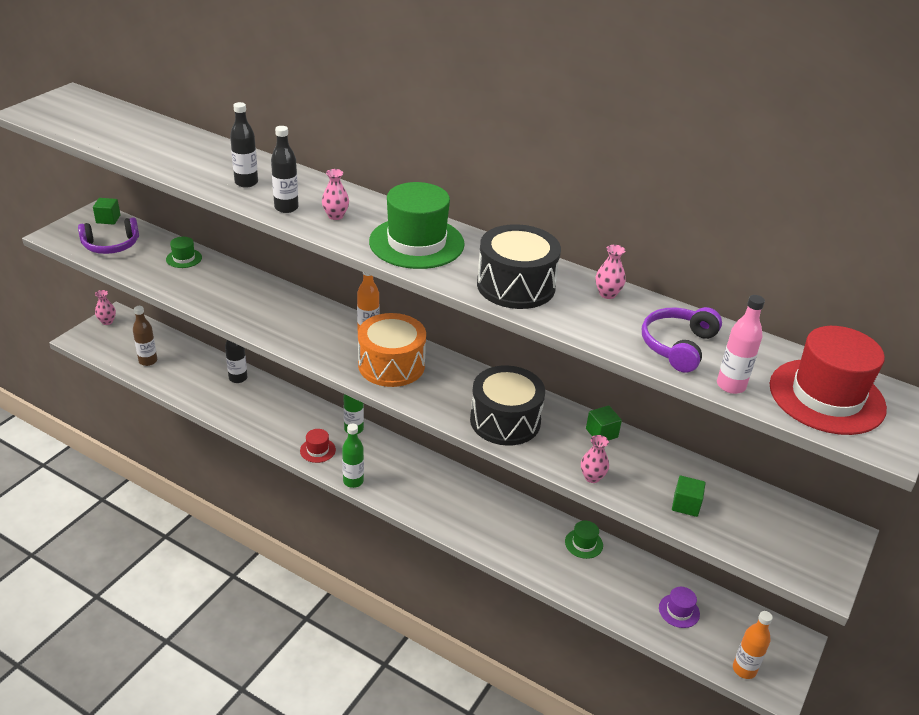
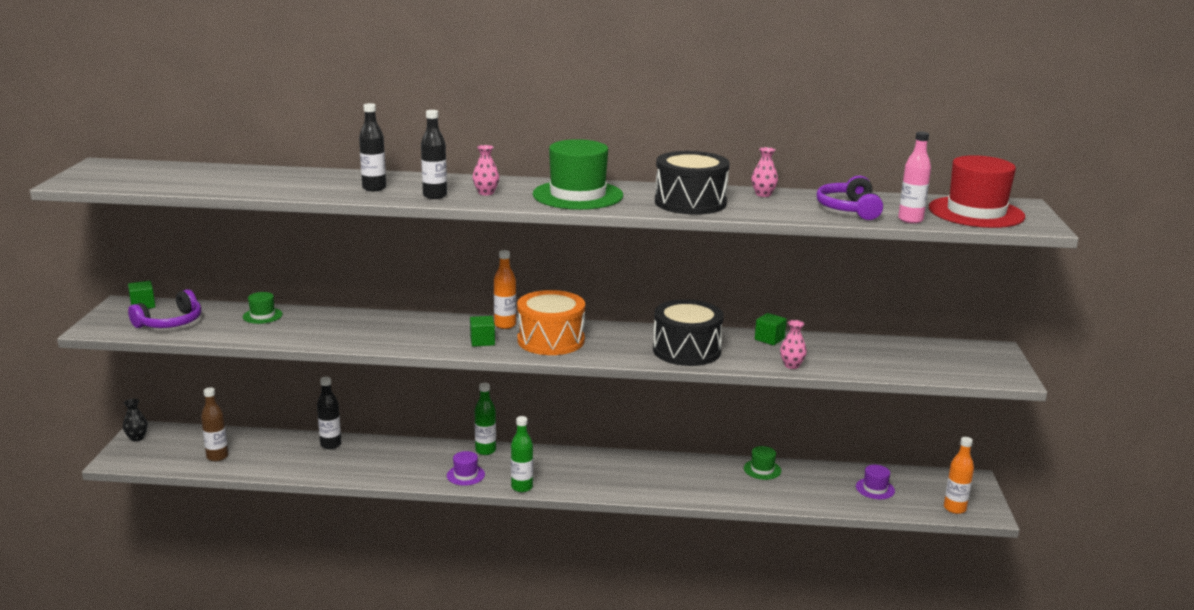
camera: 25 degrees left, 15 degrees down
pink vase [95,290,116,325] -> black vase [123,399,148,441]
red hat [300,429,336,463] -> purple hat [447,451,485,486]
green cube [672,475,706,517] -> green cube moved to [470,316,495,347]

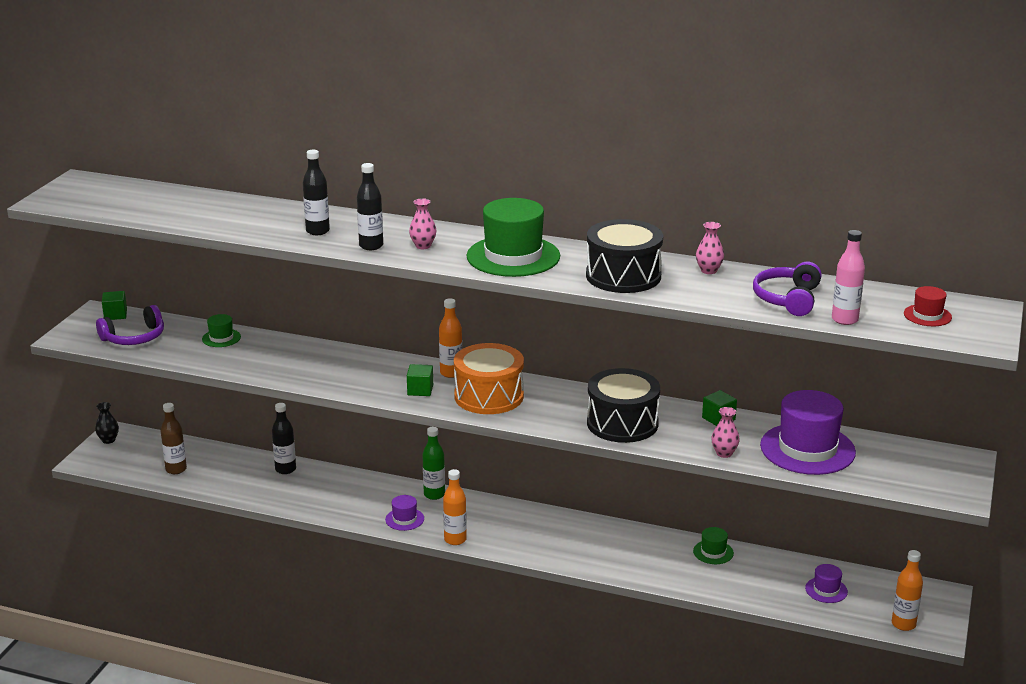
camera: 15 degrees right, 5 degrees up
green bottle [511,416,533,492] -> orange bottle [443,469,467,545]
red hat [929,155,1025,228] -> red hat [904,286,952,326], size x0.46
none -> purple hat [760,390,856,475]

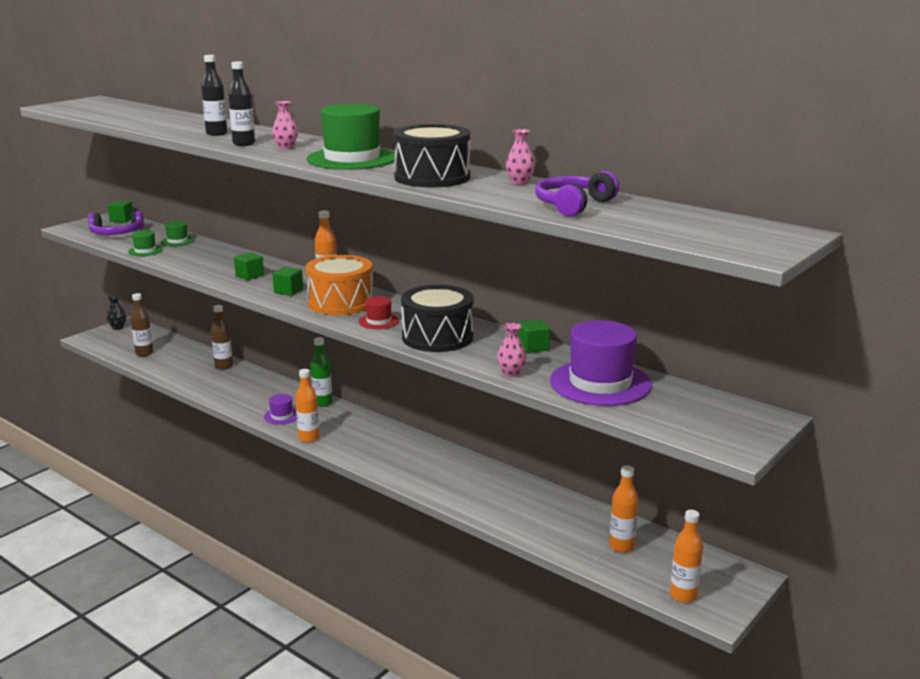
camera: 20 degrees right, 5 degrees down
black bottle [272,403,296,474] -> brown bottle [211,305,233,370]
green hat [693,527,734,564] -> green hat moved to [128,230,163,256]
purple hat [805,564,848,603] -> orange bottle [609,465,638,553]
pink bottle [832,230,865,325] -> none
red hat [904,286,952,326] -> red hat moved to [359,296,399,329]
none -> green cube [234,252,264,280]

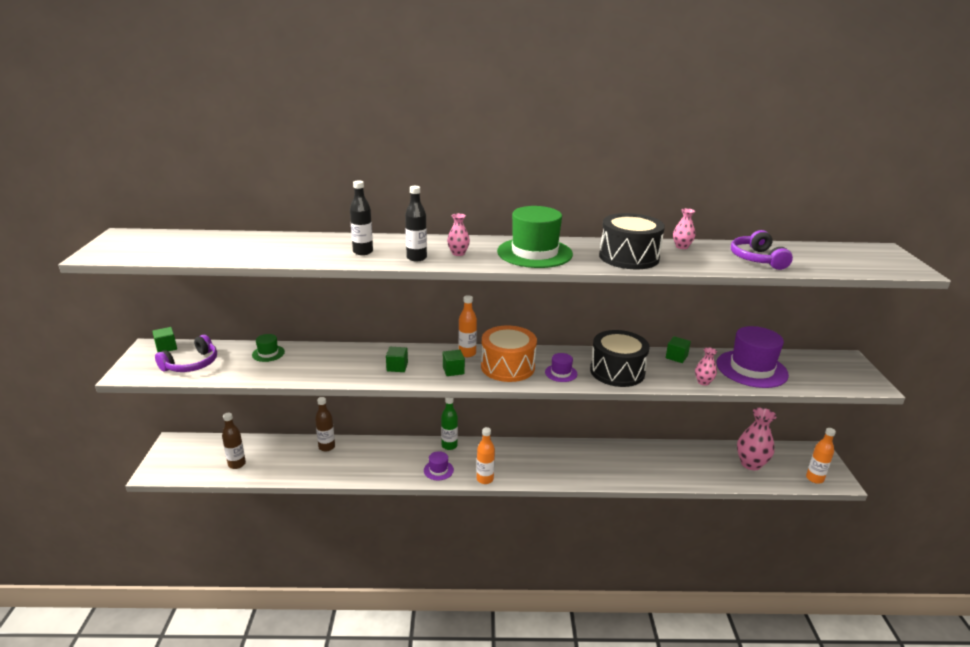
camera: 40 degrees left, 5 degrees up
black vase [107,295,126,330] -> none
green hat [128,230,163,256] -> none
red hat [359,296,399,329] -> purple hat [545,353,577,382]
orange bottle [609,465,638,553] -> pink vase [737,408,777,470]

